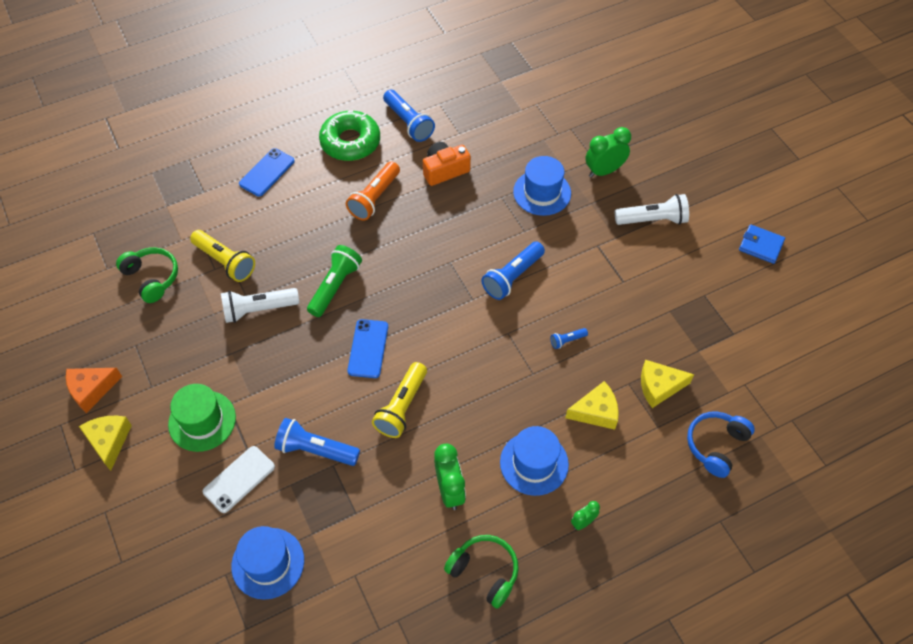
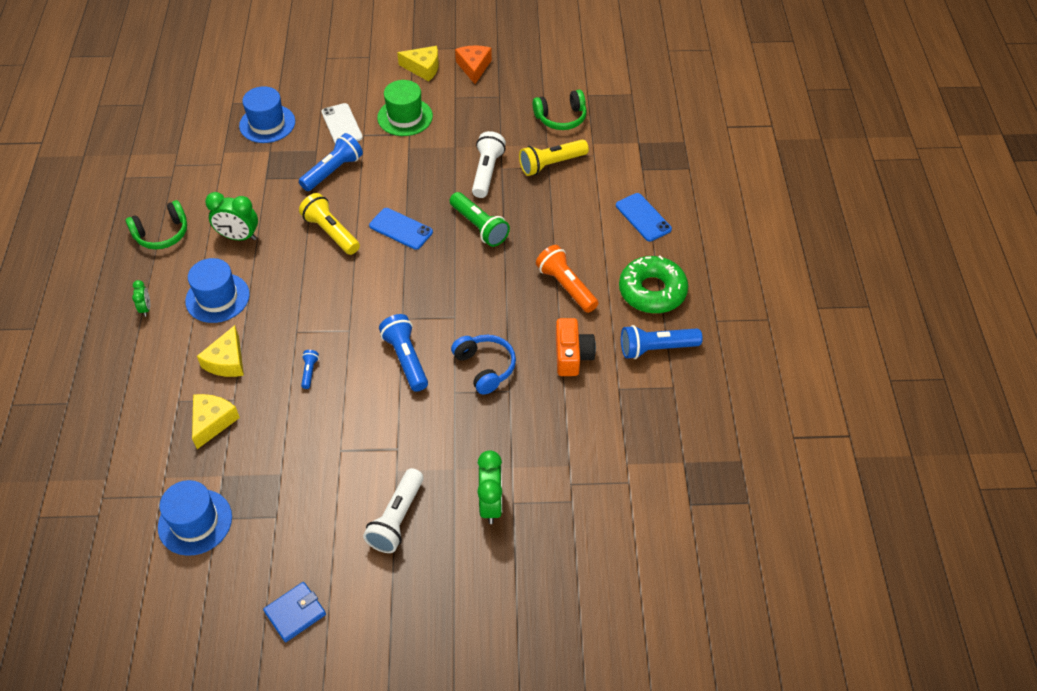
camera: 115 degrees right, 5 degrees down
blue hat [513,156,571,216] -> blue hat moved to [158,480,232,556]
blue headphones [687,411,755,478] -> blue headphones moved to [451,335,516,395]

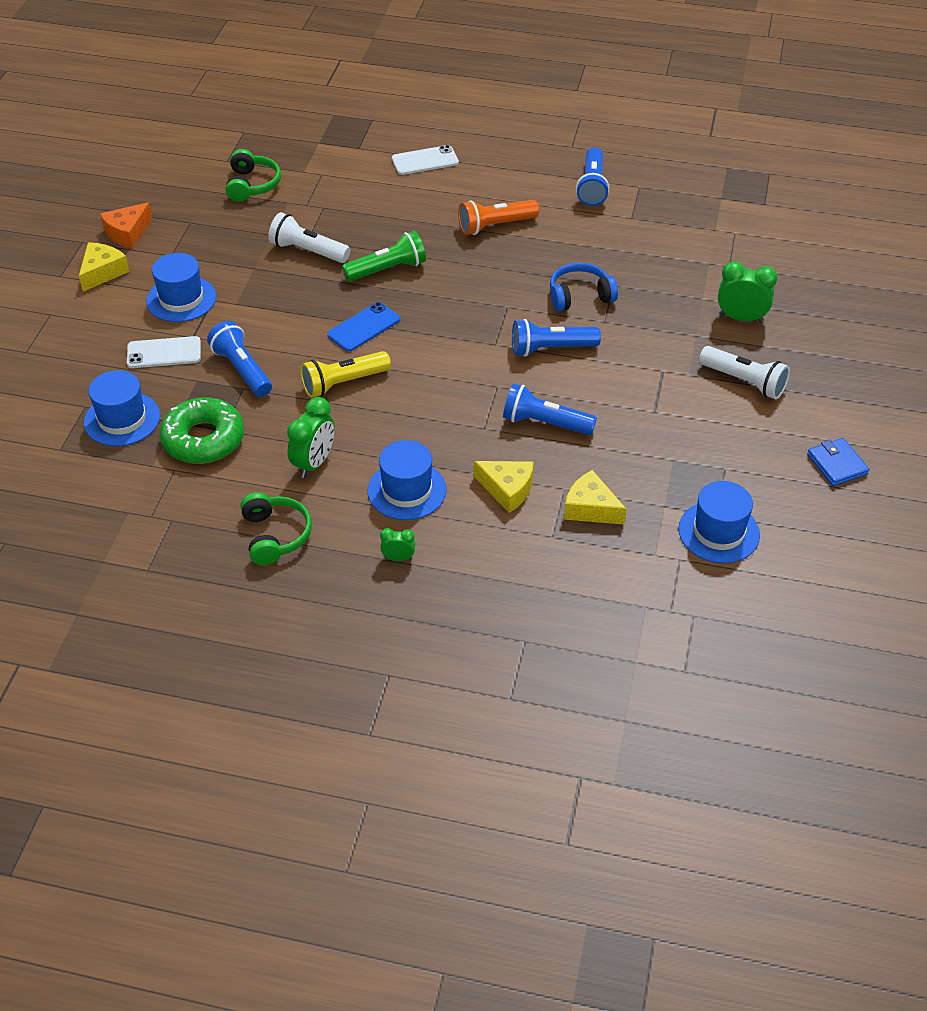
camera: 75 degrees left, 5 degrees down
blue flashlight [301,350,319,389] -> blue flashlight [503,383,597,435], size x2.05
green hat [377,80,433,136] -> blue hat [146,253,216,322]
orange cheese [455,45,492,84] -> orange cheese turned 60 degrees counterclockwise [100,202,152,248]
yellow flashlight [519,139,589,176] -> none
orange camera [556,318,596,376] -> none
blue phone [616,193,672,241] -> white phone [392,145,459,175]
green donut [619,255,688,313] -> green donut moved to [160,397,244,464]

